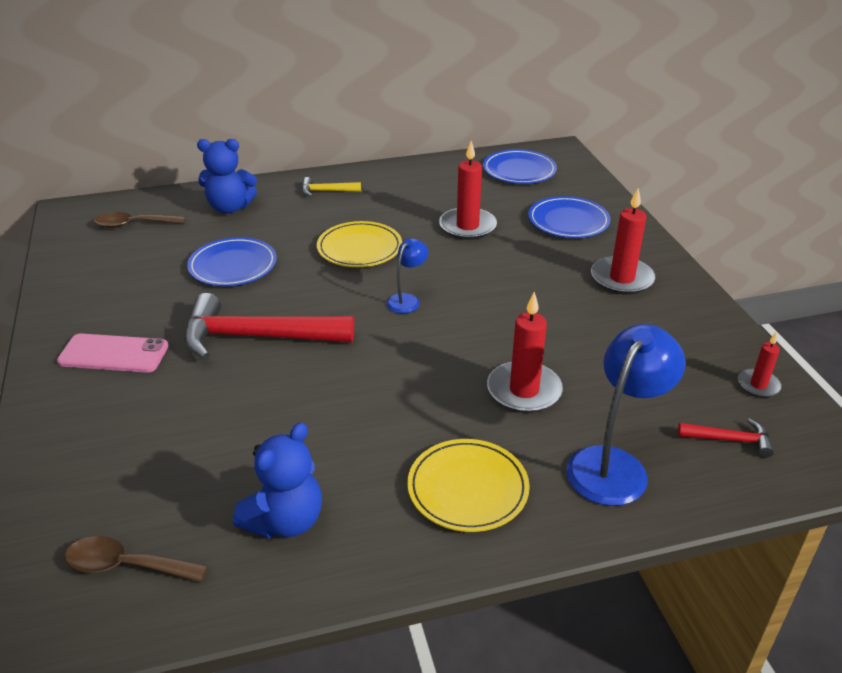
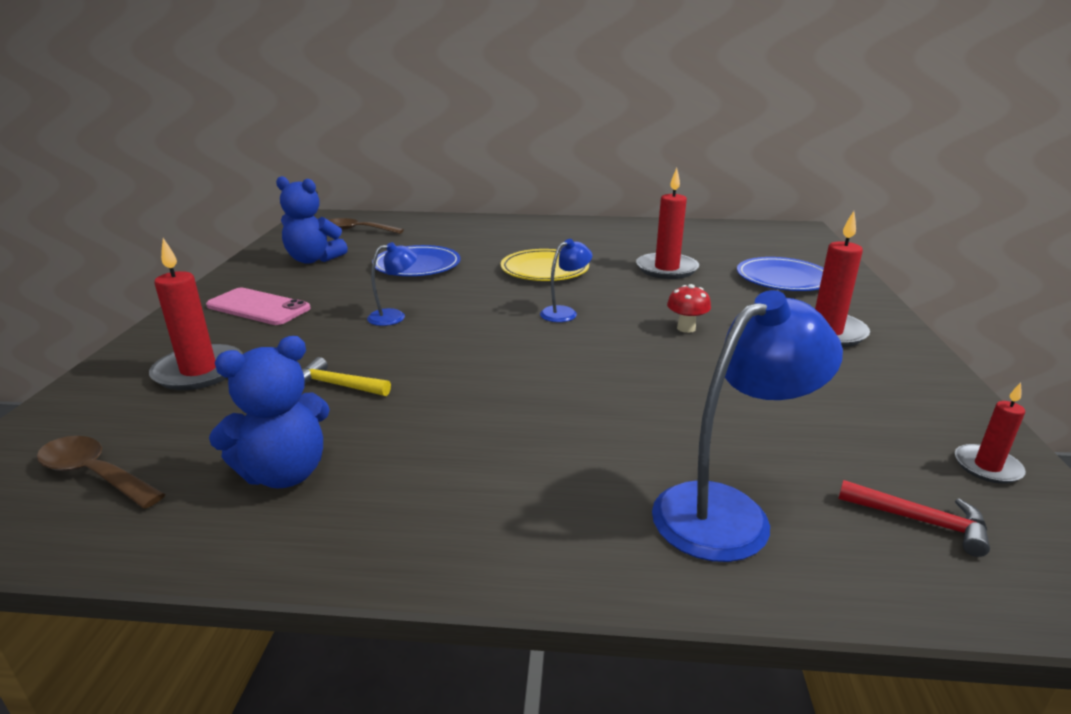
camera: 20 degrees right, 10 degrees down
red hammer [184,293,354,360] -> blue lamp [367,242,417,326]
blue teddy bear [197,139,257,214] -> blue teddy bear moved to [276,176,348,264]
yellow hammer [302,177,361,197] -> yellow hammer moved to [302,357,391,396]
yellow plate [407,439,530,532] -> none
blue plate [483,149,557,184] -> none
red candle [487,292,563,413] -> red candle moved to [149,238,243,390]
none -> red mushroom [667,284,711,333]

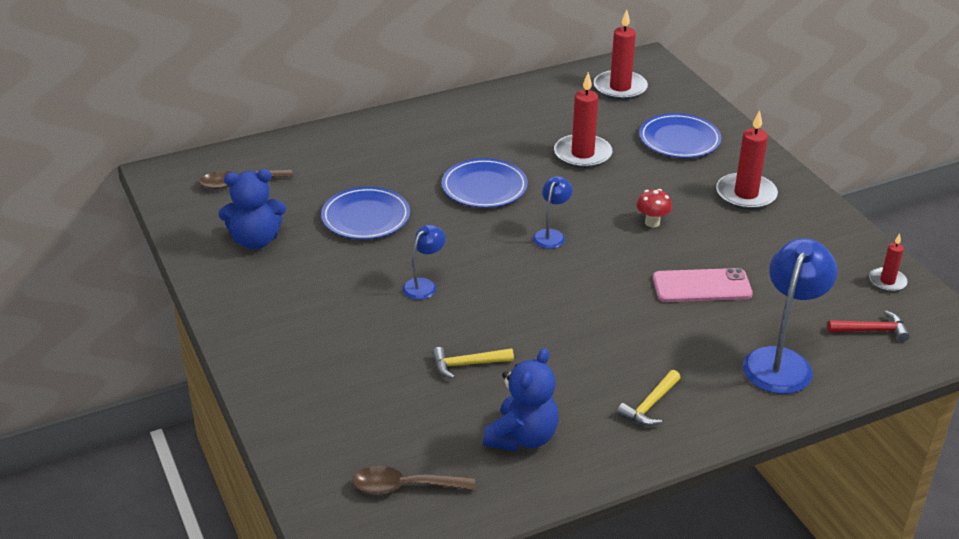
camera: 30 degrees left, 10 degrees up
red candle [149,238,243,390] -> red candle moved to [594,9,648,100]
pink phone [206,288,311,325] -> pink phone moved to [653,268,753,302]
yellow plate [501,249,589,281] -> blue plate [442,158,528,208]
none -> yellow hammer [617,370,681,426]

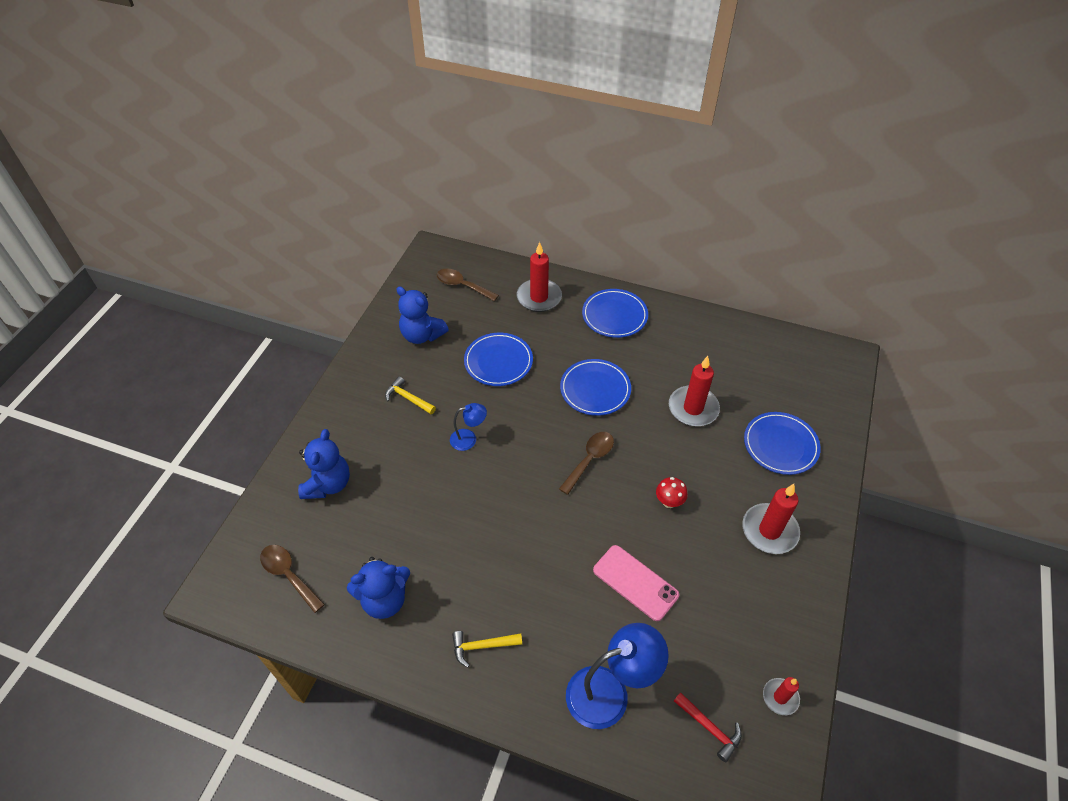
camera: 45 degrees right, 15 degrees up
yellow hammer [432,347,514,379] -> yellow hammer moved to [385,376,436,414]
blue lamp [533,176,573,249] -> brown spoon [559,432,614,495]
red candle [594,9,648,100] -> red candle moved to [516,242,562,312]
none -> blue teddy bear [298,429,350,499]
none -> blue plate [582,289,648,338]

